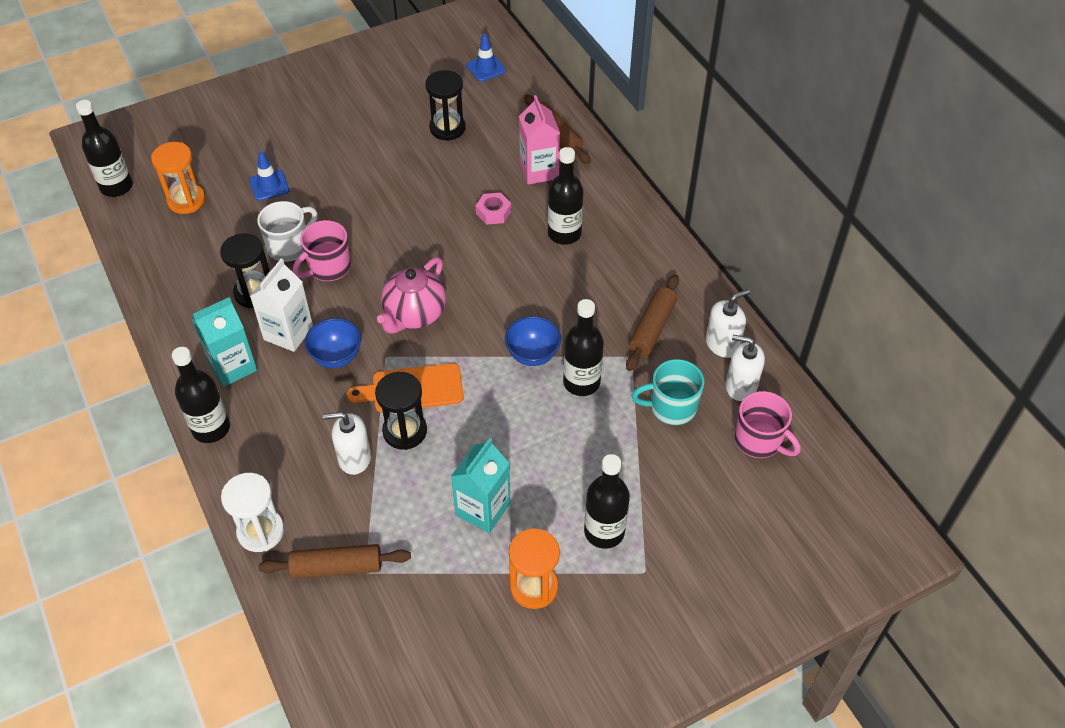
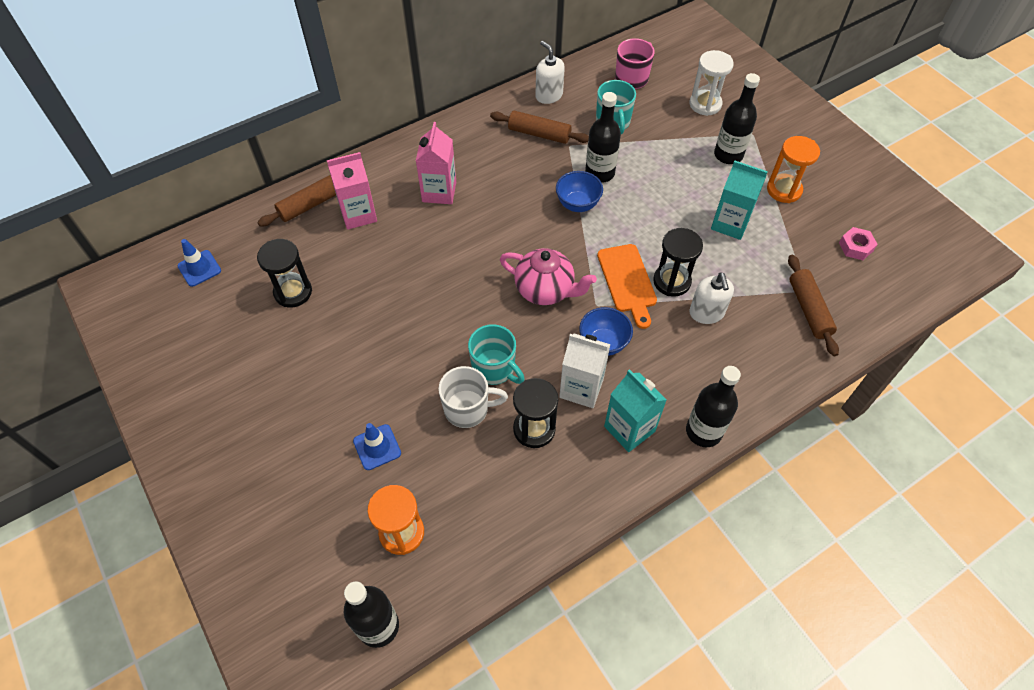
camera: 95 degrees left, 5 degrees up
white hourglass [221,473,284,552] -> white hourglass moved to [689,50,734,116]
white mug [257,201,317,262] -> white mug turned 135 degrees clockwise [439,366,508,428]
pink mug [293,220,351,281] -> turquoise mug [468,324,525,385]
pink nut [476,193,511,225] -> pink nut moved to [839,227,878,260]
black bottle [548,147,584,245] -> pink carton [416,122,456,204]
white soap dispenser [725,335,765,401] -> none

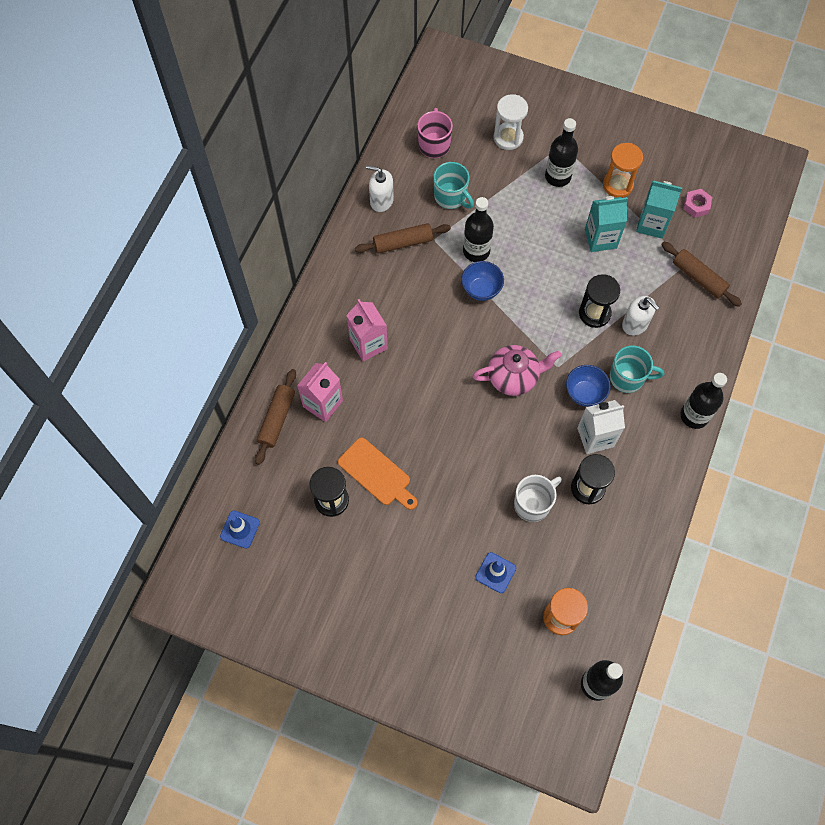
camera: 35 degrees left, 10 degrees up
turquoise mug [468,324,525,385] -> turquoise mug moved to [610,346,664,393]
orange cutting board [597,244,657,329] -> orange cutting board moved to [338,438,418,510]
turquoise carton [604,369,667,452] -> turquoise carton moved to [636,181,682,239]

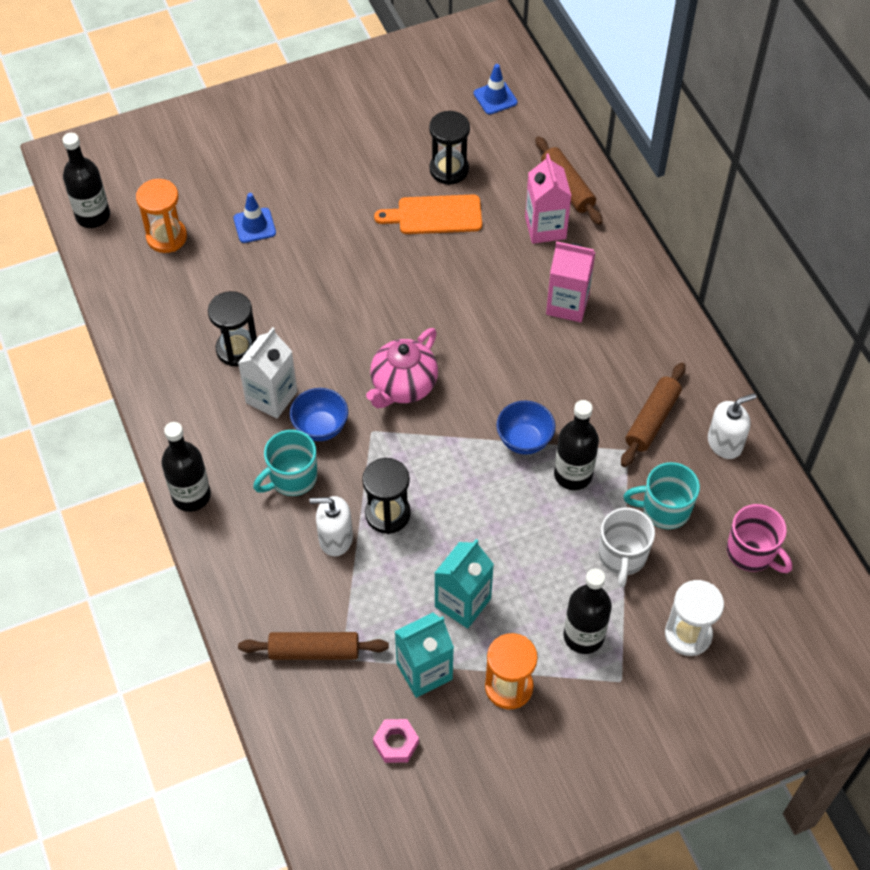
camera: 135 degrees right, 10 degrees down
white mug [514,475,562,522] -> white mug moved to [599,508,655,587]

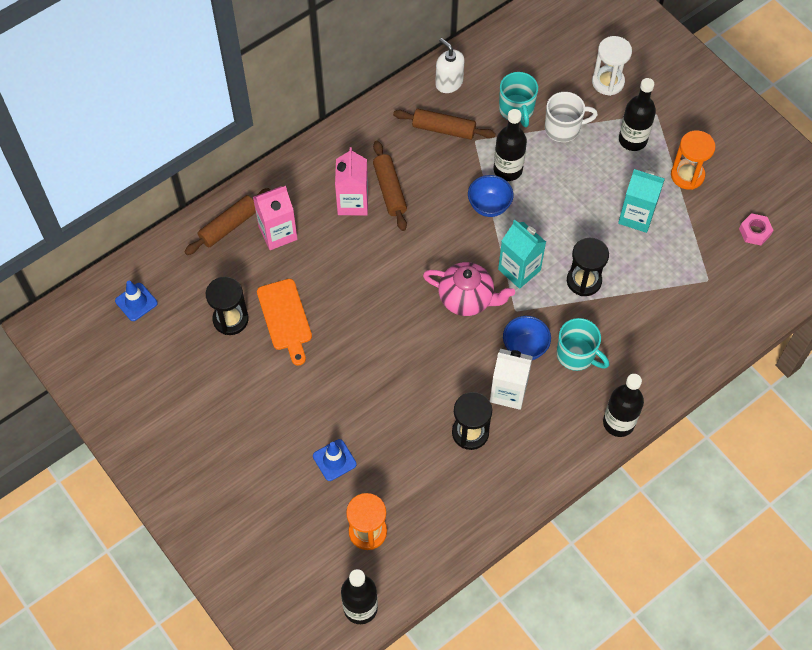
camera: 105 degrees left, 5 degrees up
brown rolling pin [238,632,389,660] -> brown rolling pin moved to [373,141,407,231]
white soap dispenser [309,496,353,556] -> none
turquoise carton [394,613,454,698] -> turquoise carton moved to [498,220,546,289]
pink mug [727,504,792,573] -> none

